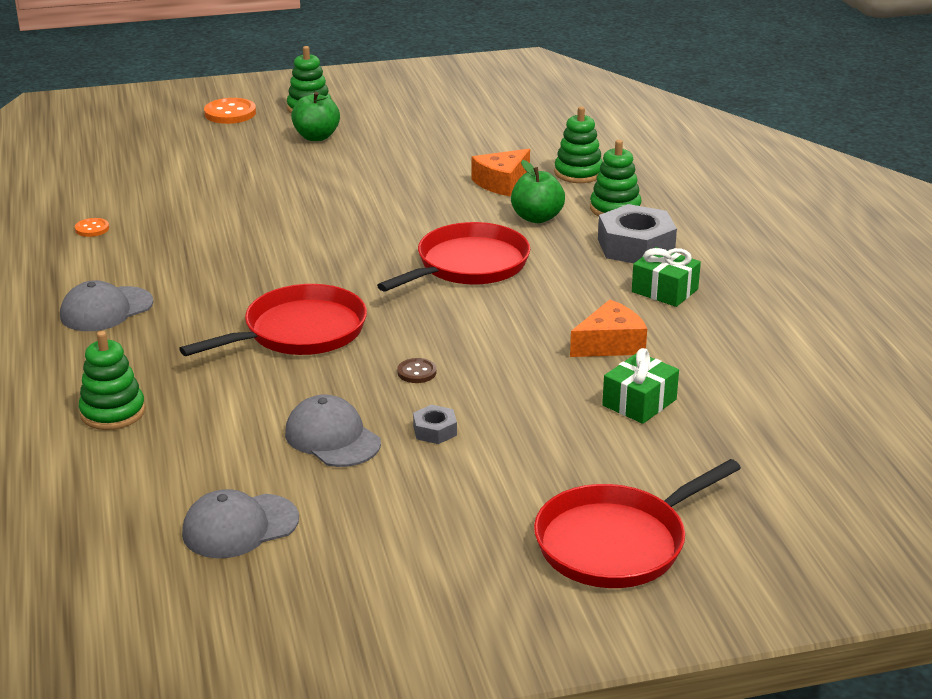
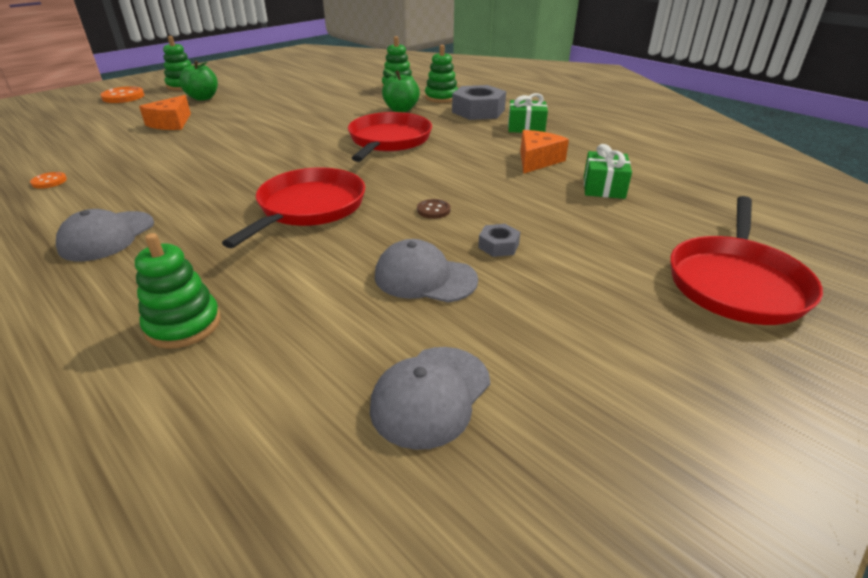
camera: 30 degrees left, 5 degrees up
orange cheese [472,149,530,196] -> orange cheese moved to [139,95,191,130]

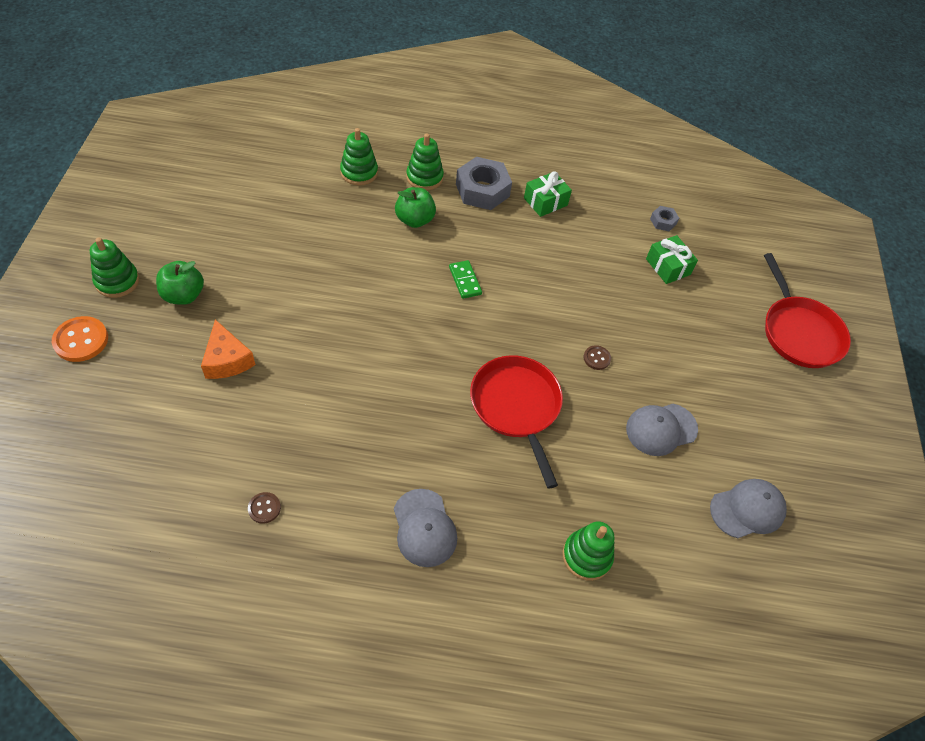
camera: 45 degrees left, 20 degrees up
orange button [30,172,67,189] -> brown button [248,492,281,524]
red pan [348,112,432,162] -> green domino [449,260,482,299]
grey cap [370,347,490,450] -> grey cap turned 105 degrees counterclockwise [710,479,787,538]
grey nut [478,224,520,257] -> grey nut moved to [650,206,679,231]
orange cheese [520,130,569,174] -> none

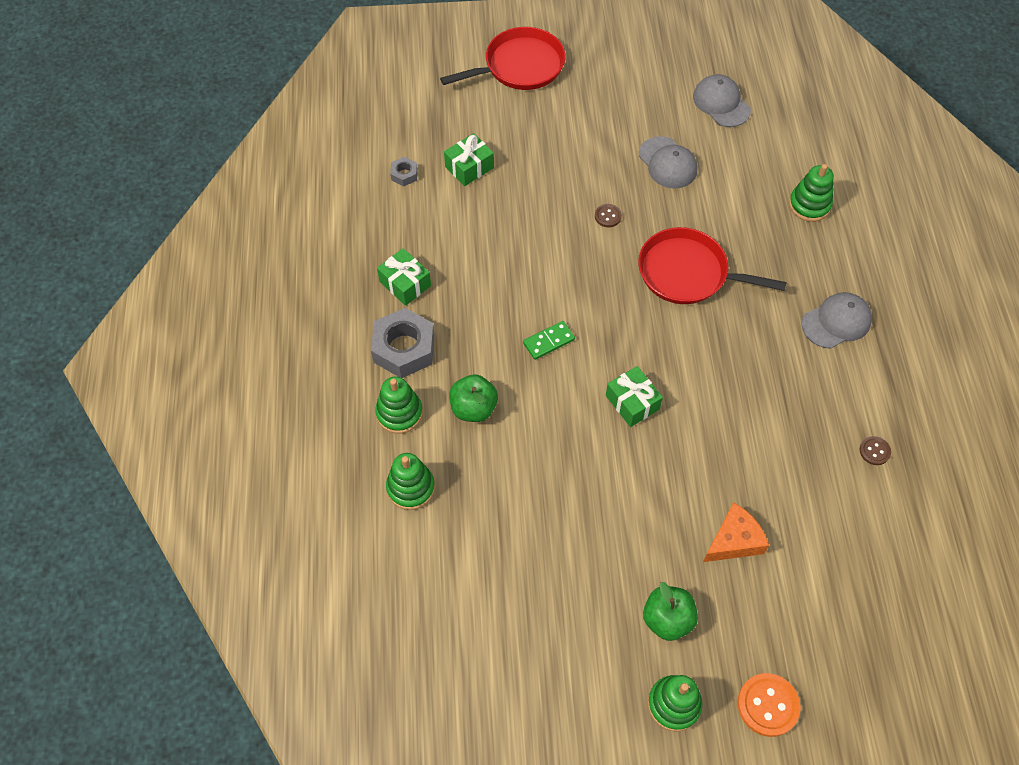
camera: 95 degrees left, 5 degrees up
red pan [470,355,563,488] -> red pan turned 45 degrees clockwise [638,227,787,304]
none -> green gift [606,366,663,427]

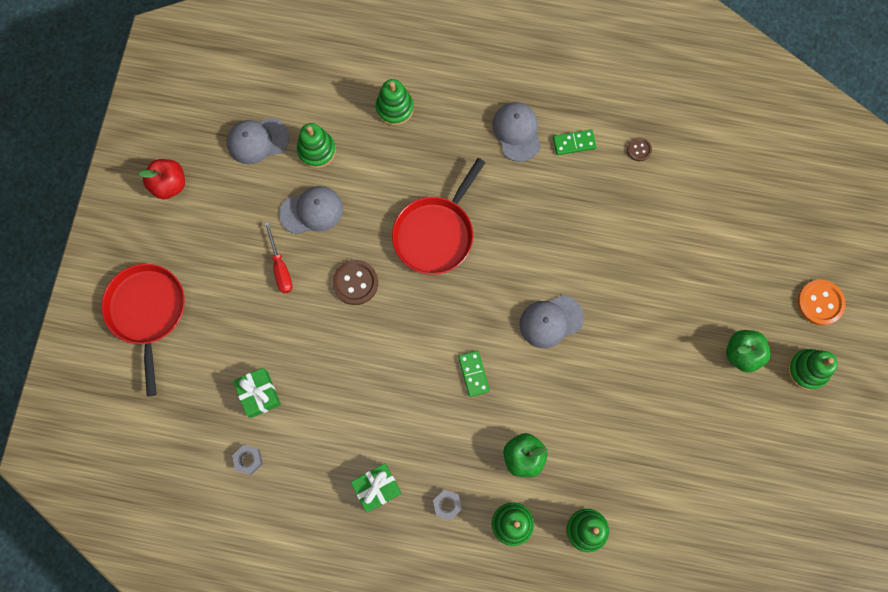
camera: 75 degrees left, 15 degrees up
grey nut [371,308,435,378] -> grey nut [433,490,462,520], size x0.48
brown button [595,204,622,227] -> brown button [332,260,378,305], size x1.79
green gift [606,366,663,427] -> grey cap [520,295,584,348]
orange cheese [703,502,769,562] -> none
none -> red apple [139,159,185,199]
none -> red screwdriver [264,222,292,293]
none -> green stacking toy [297,123,336,168]
none -> green domino [553,129,596,155]

